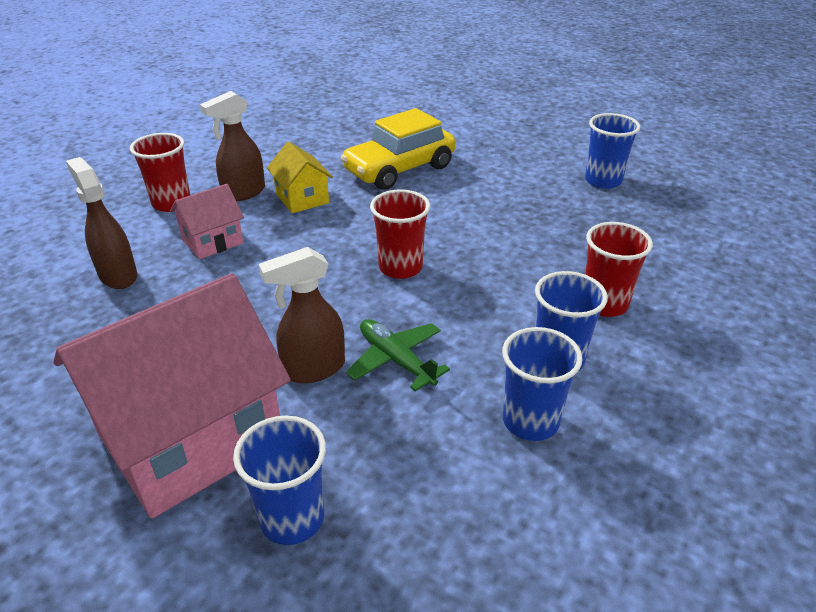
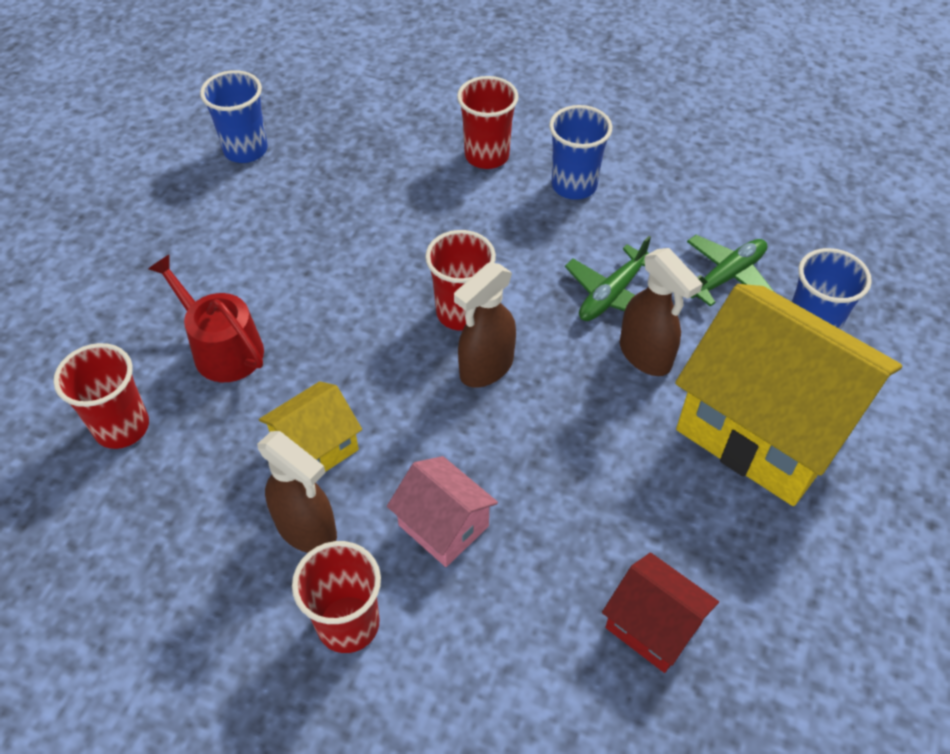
camera: 100 degrees left, 15 degrees up
pink house [53,273,291,518] -> yellow house [675,284,902,506]
brown spray bottle [66,157,137,289] -> brown spray bottle moved to [454,262,516,388]
yellow car [340,108,455,190] -> red watering can [148,254,264,382]
blue cup [502,327,583,441] -> none
none -> red cup [53,343,149,449]
none -> red house [602,553,719,673]
none -> green plane [687,235,774,307]

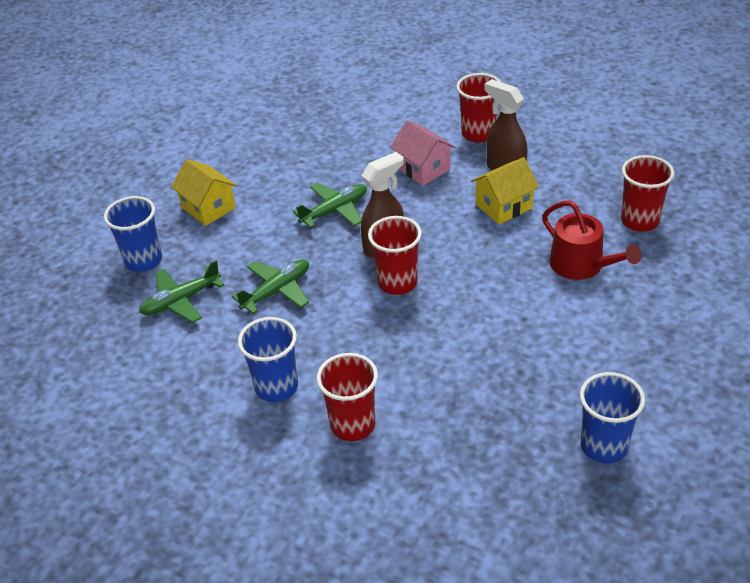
camera: 170 degrees left, 10 degrees down
red house [602,553,719,673] -> none
brown spray bottle [620,248,703,376] -> none
yellow house [675,284,902,506] -> yellow house [171,159,237,226], size x0.47
none -> green plane [293,183,367,228]

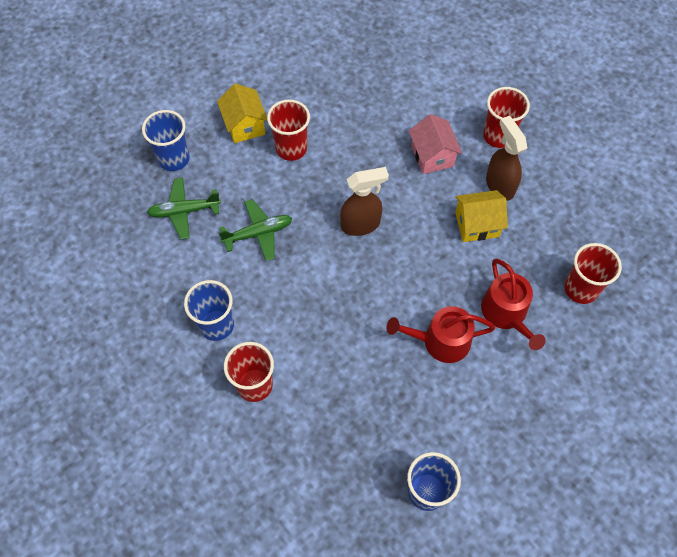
camera: 20 degrees right, 20 degrees up
green plane [293,183,367,228] -> none
red cup [368,216,422,295] -> red cup moved to [267,99,310,161]
none -> red watering can [387,306,495,363]

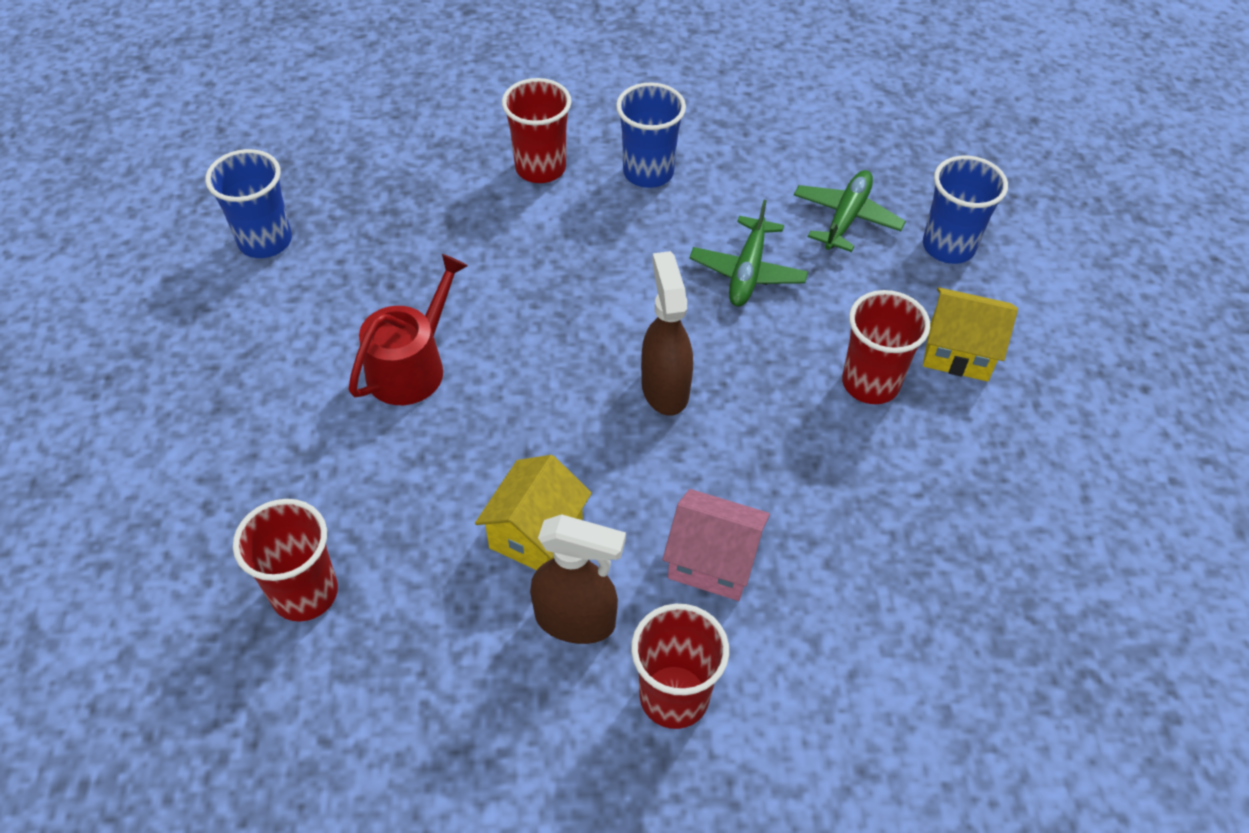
camera: 125 degrees right, 10 degrees down
brown spray bottle [340,167,389,236] -> brown spray bottle turned 150 degrees clockwise [641,251,693,416]
red watering can [481,259,546,350] -> none

